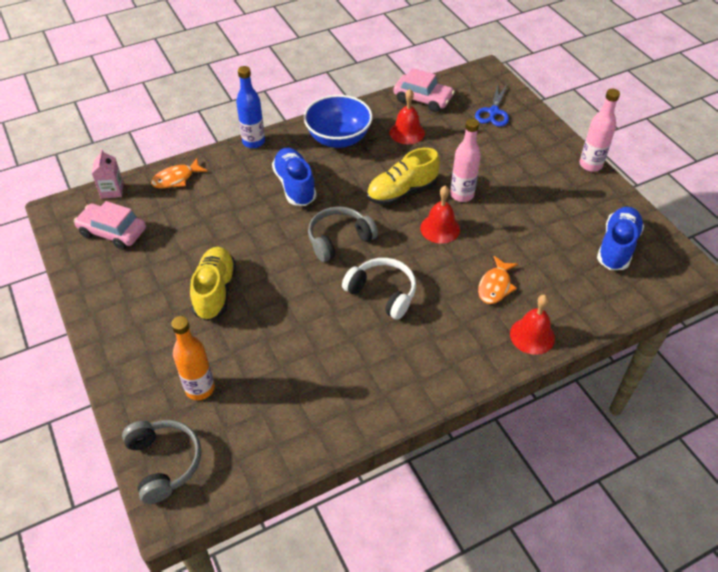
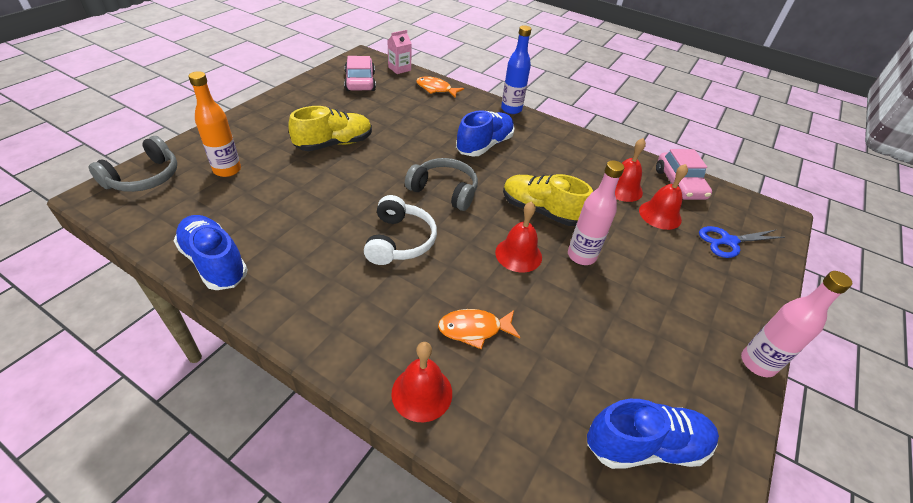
camera: 55 degrees right, 5 degrees down
blue bowl [304,95,373,148] -> none
none -> blue shoe [174,215,248,290]
none -> red bell [639,164,688,230]

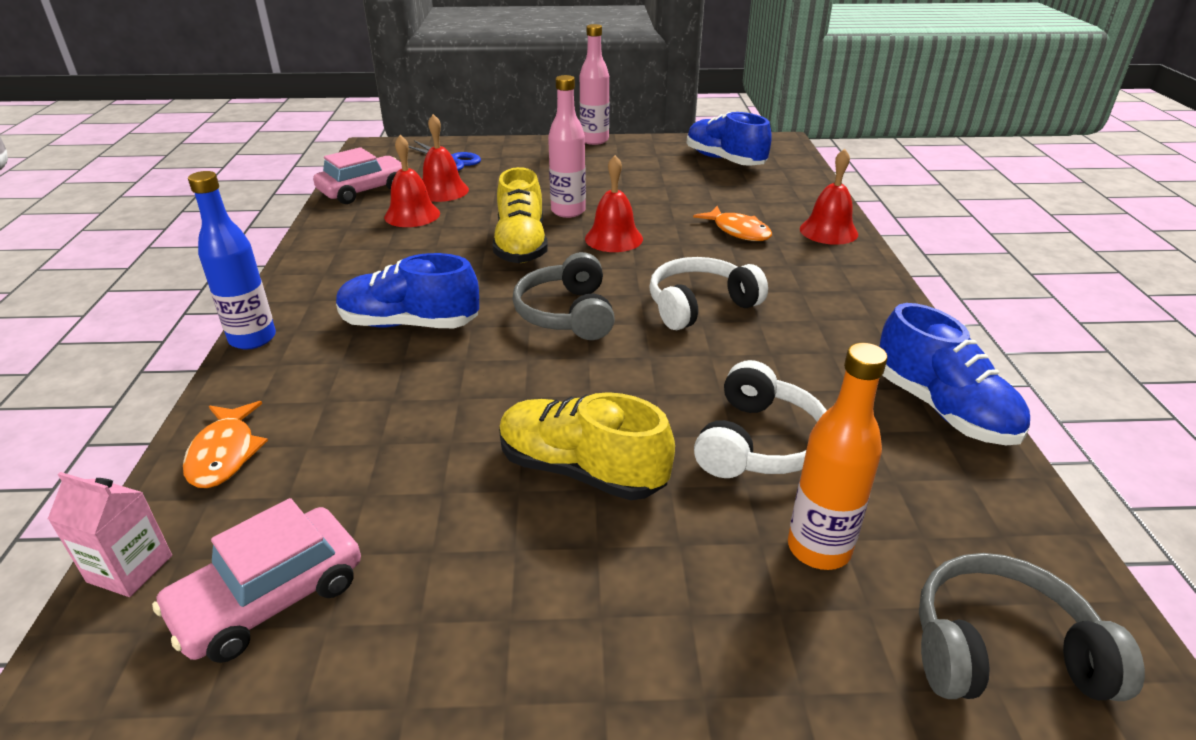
camera: 120 degrees left, 10 degrees down
blue shoe [174,215,248,290] -> blue shoe turned 45 degrees counterclockwise [879,303,1030,445]
none -> white headphones [694,360,827,478]

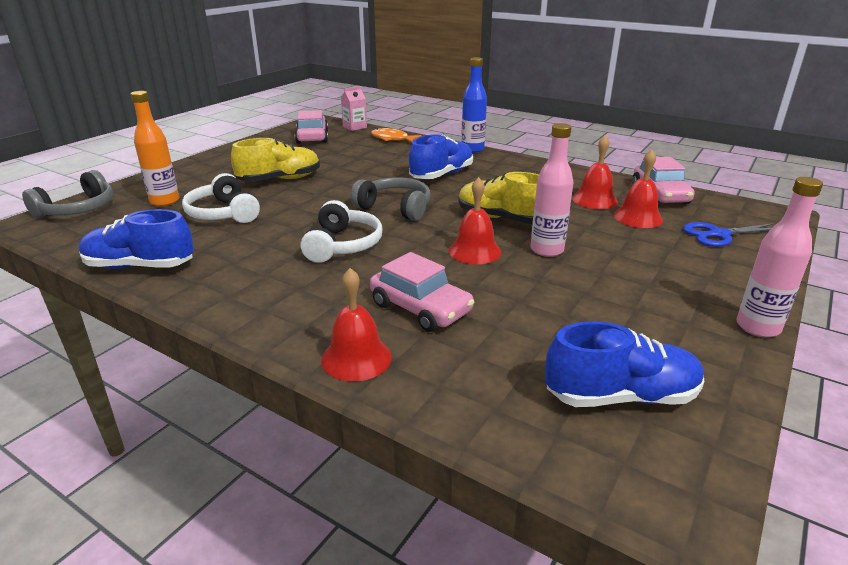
camera: 125 degrees right, 5 degrees down
orange fish [693,206,772,241] -> pink car [370,252,474,332]

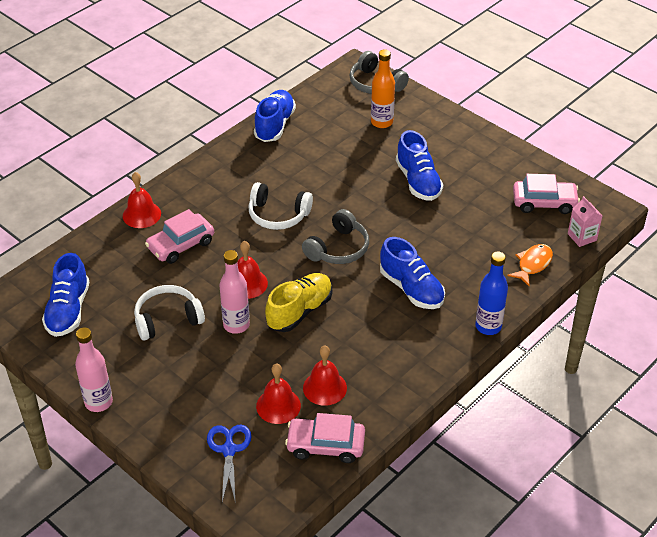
camera: 100 degrees right, 15 degrees up
white headphones [182,173,260,223] -> white headphones moved to [134,285,205,341]
yellow shoe [231,138,320,182] -> blue shoe [396,130,444,201]

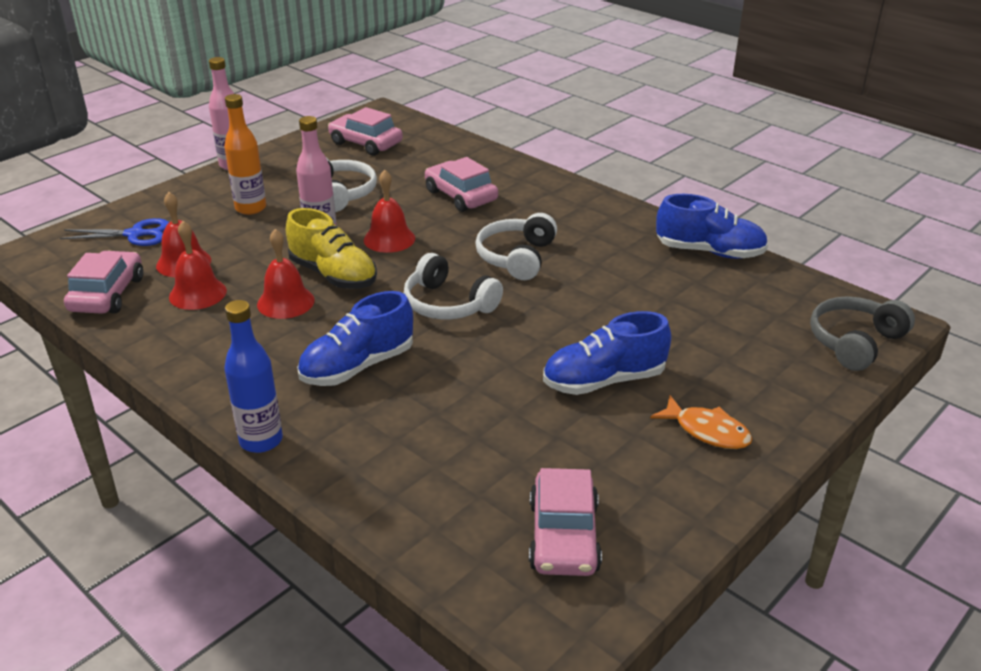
camera: 90 degrees right, 10 degrees down
blue shoe [42,253,89,337] -> pink car [328,107,403,156]
red bell [123,172,161,228] -> red bell moved to [257,229,315,319]
grey headphones [302,209,369,264] -> white headphones [404,253,503,319]
orange bottle [371,49,395,128] -> orange bottle moved to [224,94,266,215]
orange fish [507,244,553,286] -> orange fish moved to [650,395,752,449]
pink carton [568,196,602,247] -> none

